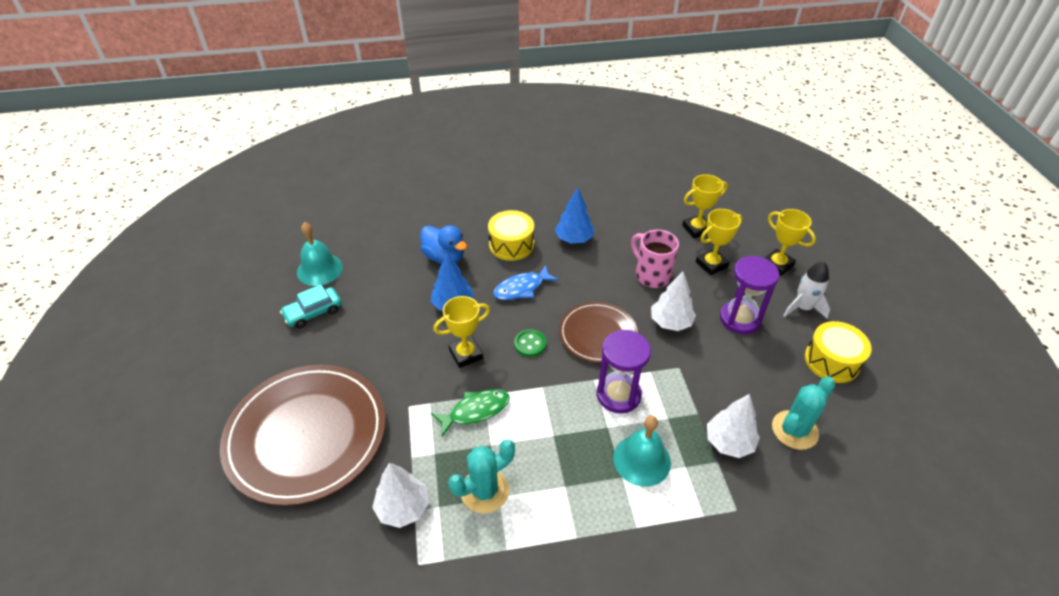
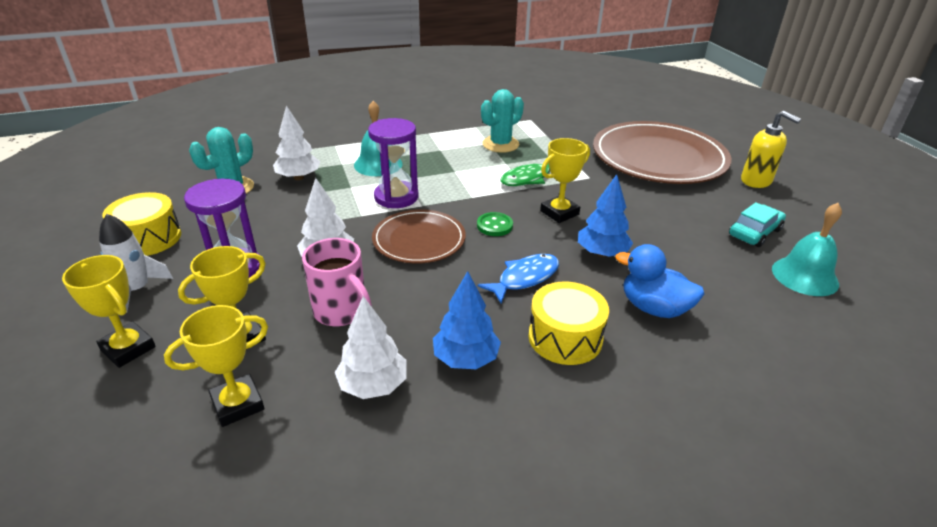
camera: 170 degrees right, 10 degrees down
white tree [372,462,429,528] -> white tree moved to [335,296,407,399]
none -> yellow soap dispenser [741,111,801,188]

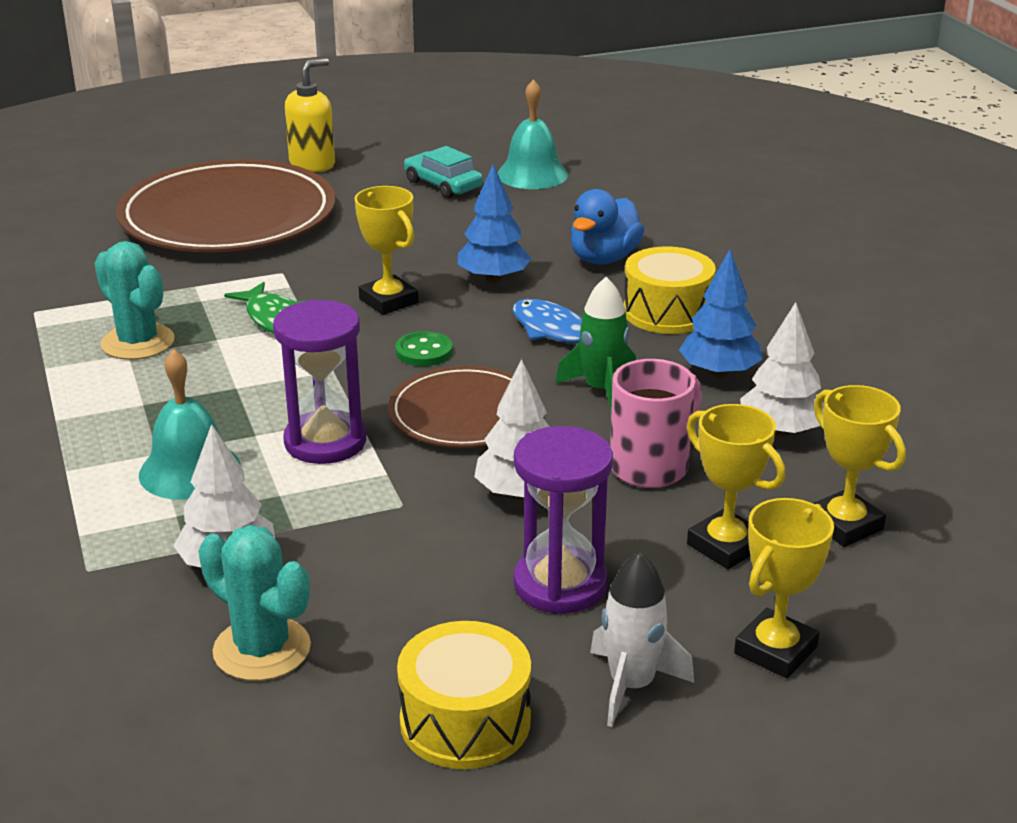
camera: 90 degrees left, 5 degrees down
none -> green rocket [556,277,636,411]

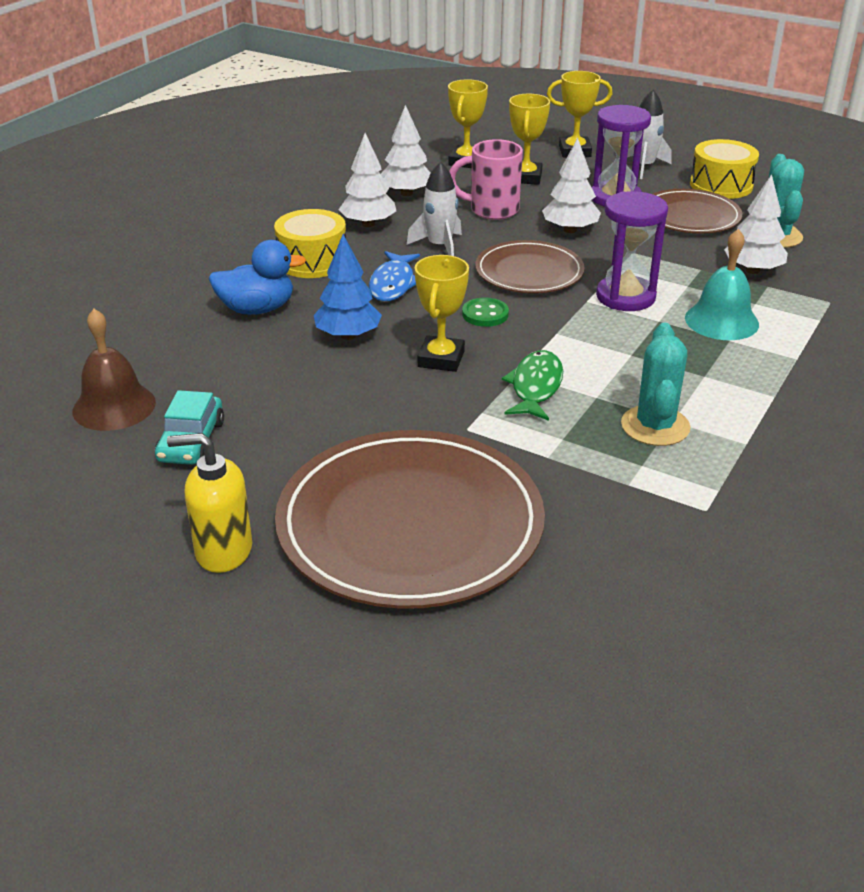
camera: 130 degrees left, 5 degrees up
turquoise bell [497,79,568,189] -> brown bell [73,309,156,431]
green rocket [556,277,636,411] -> white rocket [407,161,462,256]
blue tree [679,249,763,378] -> white tree [338,133,396,227]
none -> brown plate [653,189,742,234]

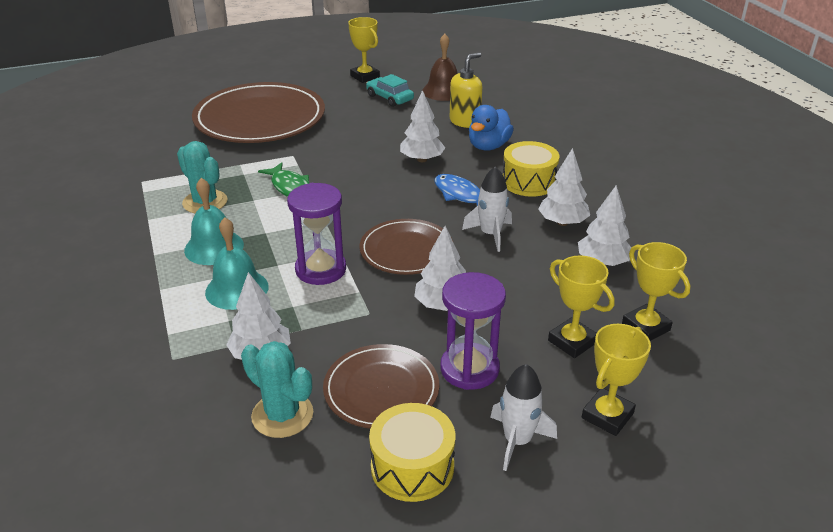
camera: 130 degrees right, 0 degrees up
yellow soap dispenser [167,433,252,573] -> yellow soap dispenser moved to [450,52,482,128]
blue tree [314,234,382,340] -> white tree [400,90,445,162]
yellow trophy [415,255,469,372] -> yellow trophy moved to [348,17,380,83]
pink mug [449,139,523,220] -> none
green button [462,297,509,327] -> none
none -> turquoise bell [184,178,244,265]

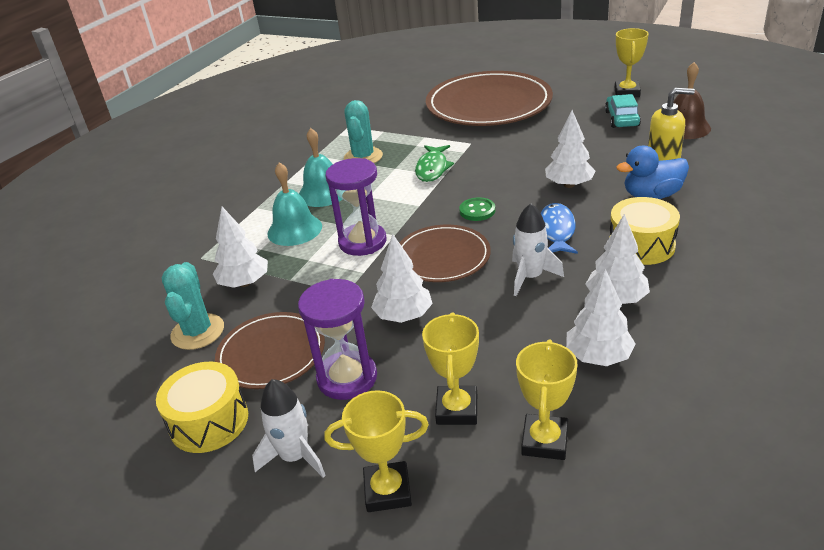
camera: 50 degrees right, 0 degrees up
none -> green button [459,197,495,221]

